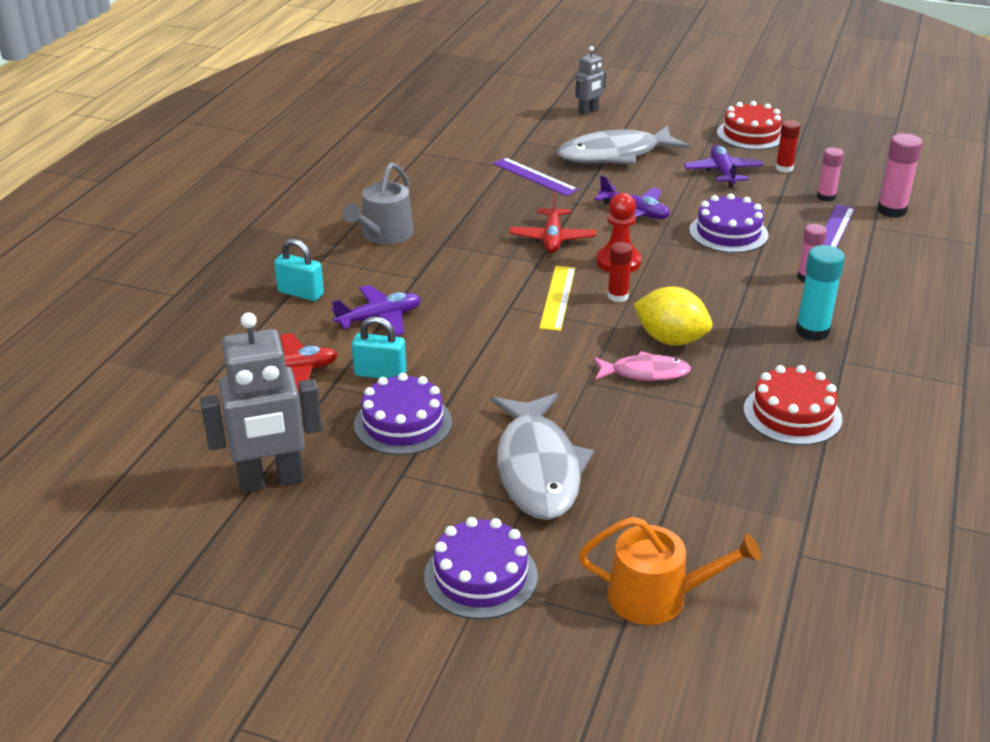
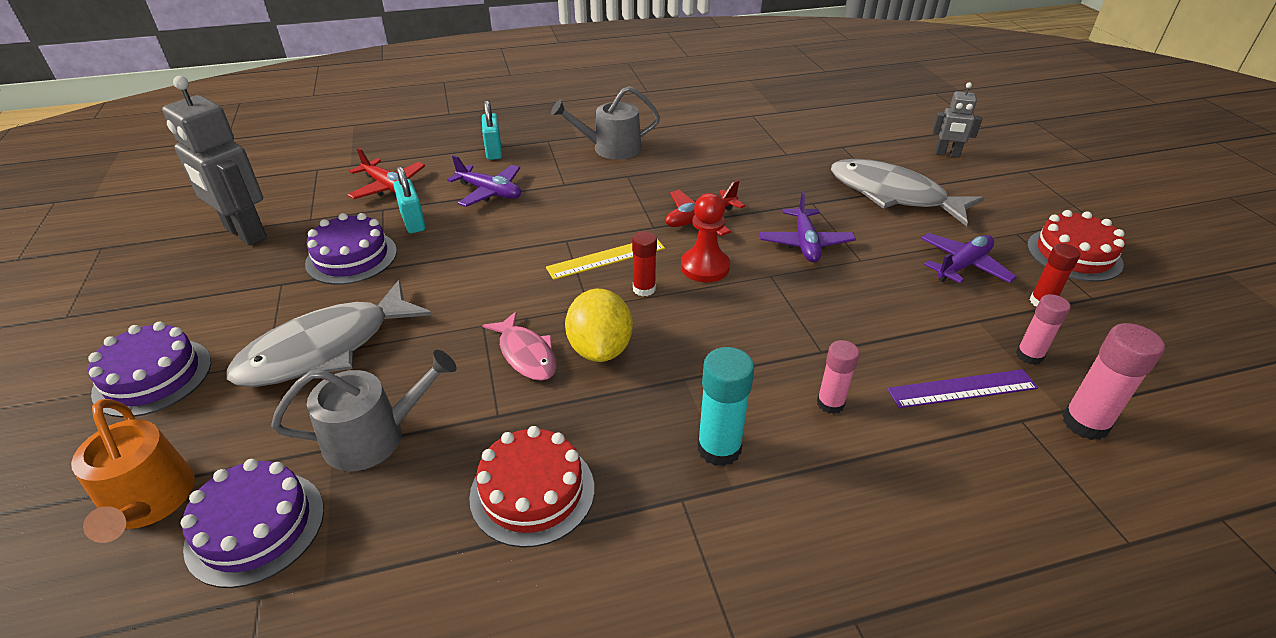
camera: 55 degrees right, 5 degrees up
purple ruler [493,158,578,196] -> none
purple cake [689,193,768,253] -> purple cake moved to [180,459,324,588]
none -> grey watering can [271,350,457,471]

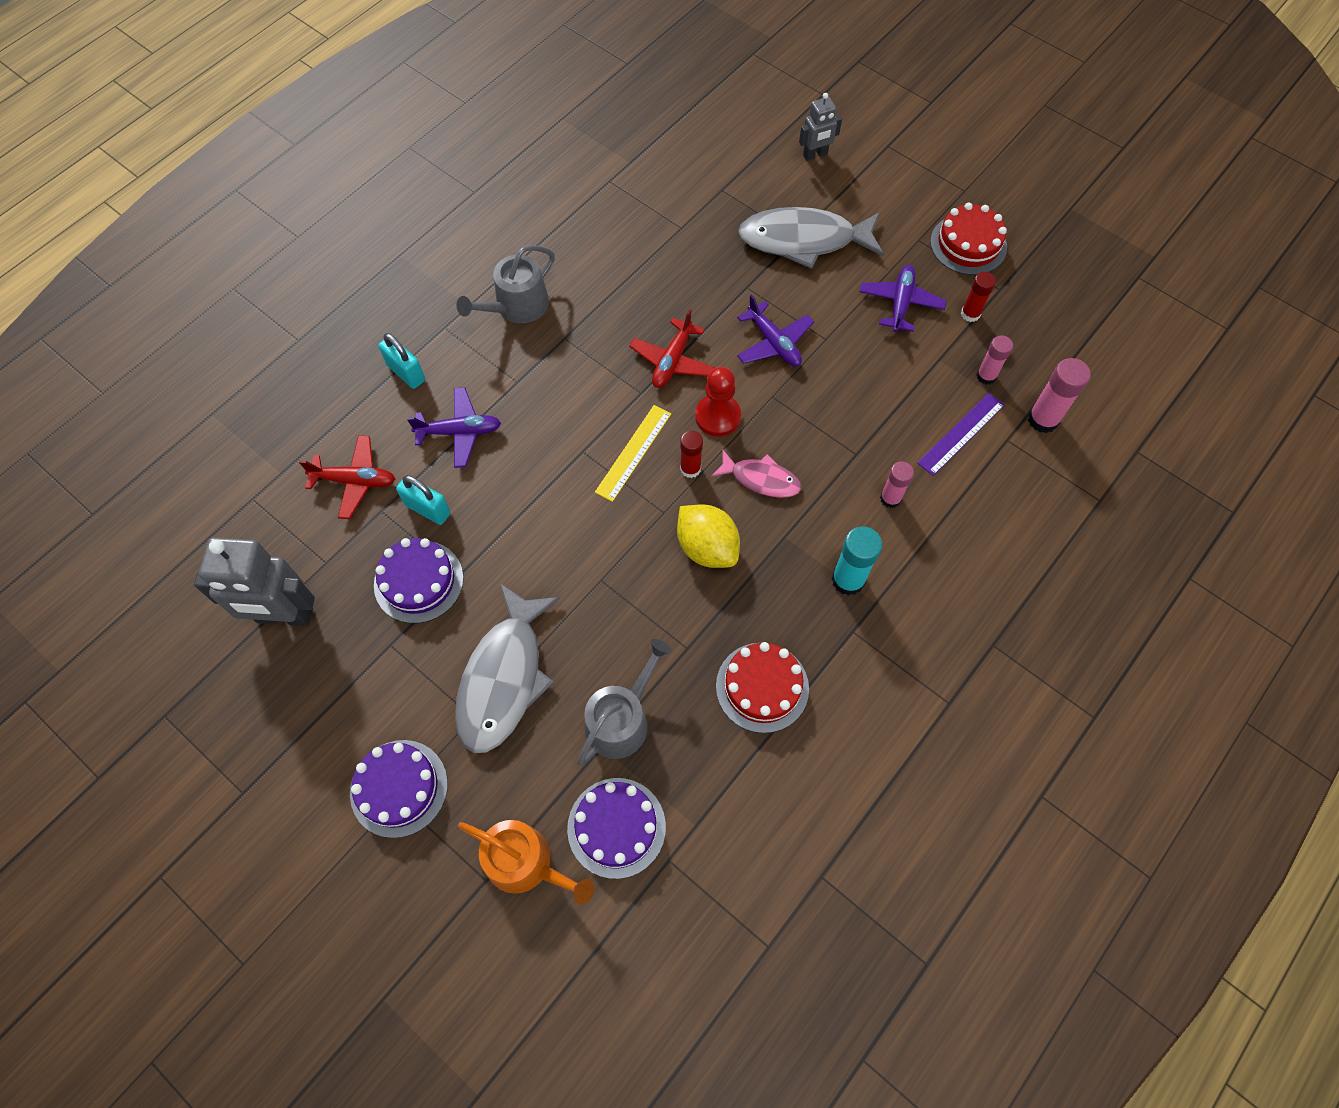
camera: 35 degrees left, 25 degrees up
pink fish [482,312,557,381] -> pink fish moved to [711,449,801,498]

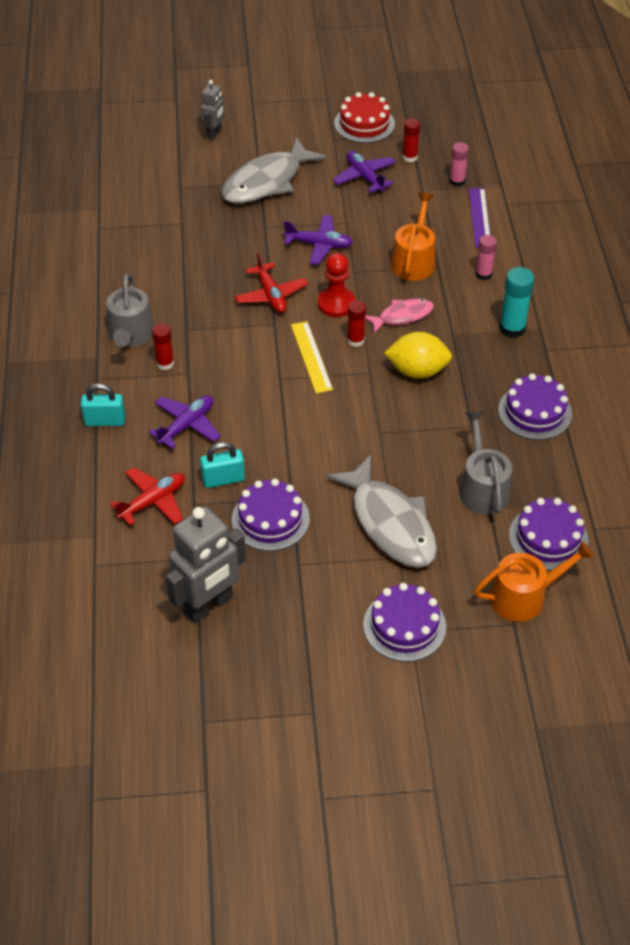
camera: 45 degrees left, 15 degrees down
red cake [716,642,809,733] -> purple cake [498,373,572,440]
pink glue stick [1028,358,1091,433] -> none
none -> red glue stick [152,323,174,370]
none -> orange watering can [391,192,435,281]

